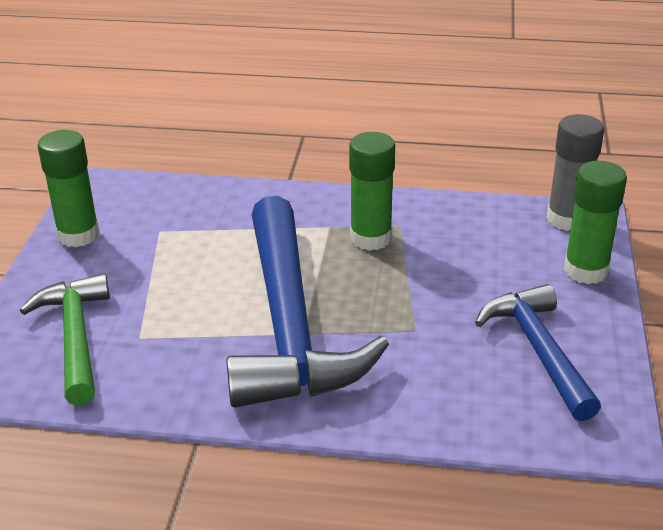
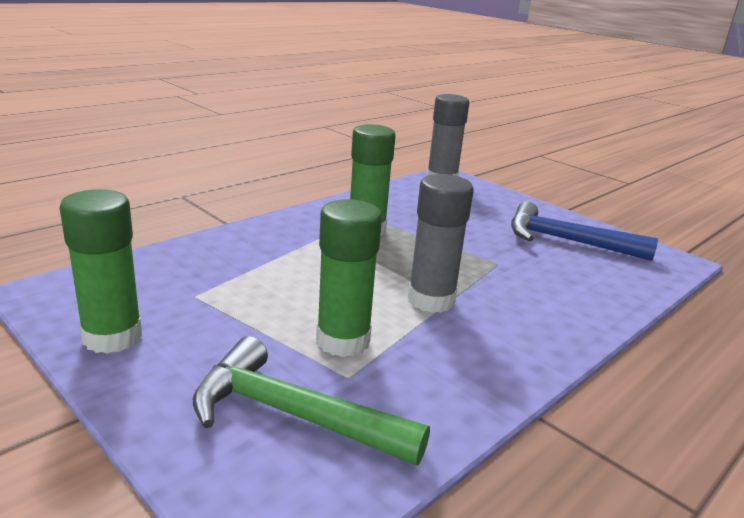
camera: 55 degrees left, 10 degrees down
blue hammer [226,196,389,408] -> grey glue stick [408,174,474,313]
green glue stick [564,161,627,284] -> green glue stick moved to [316,199,382,357]

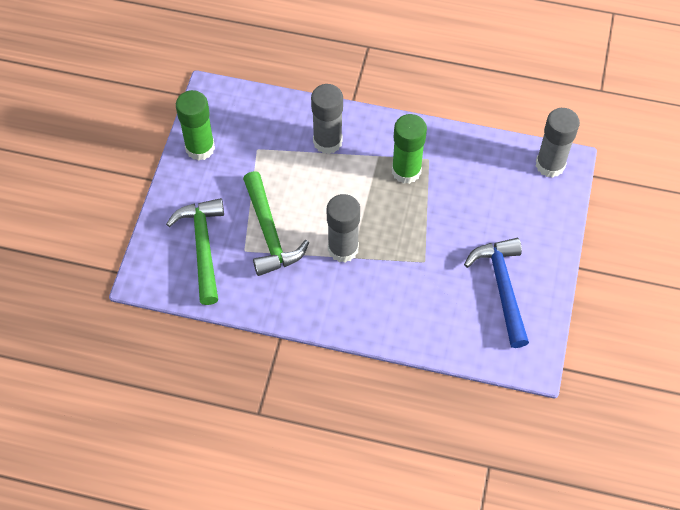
camera: 60 degrees right, 35 degrees up
green glue stick [316,199,382,357] -> green hammer [243,171,309,276]
none -> grey glue stick [311,84,343,154]

